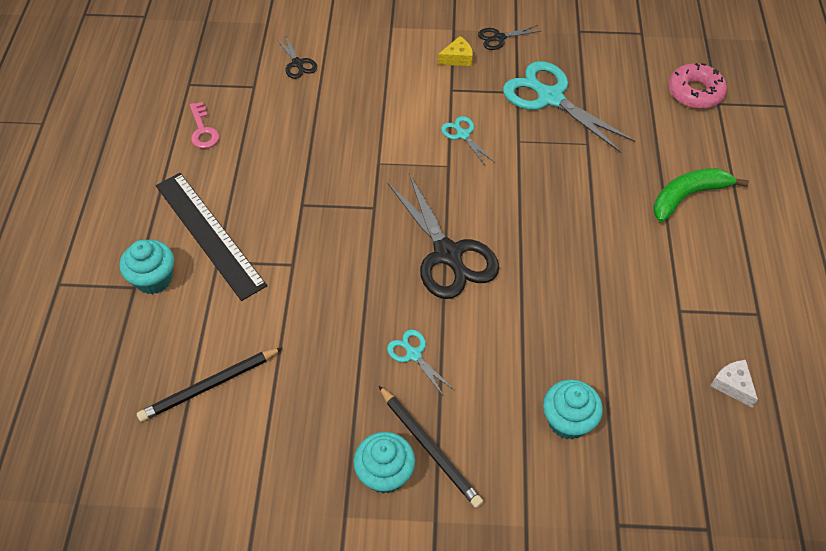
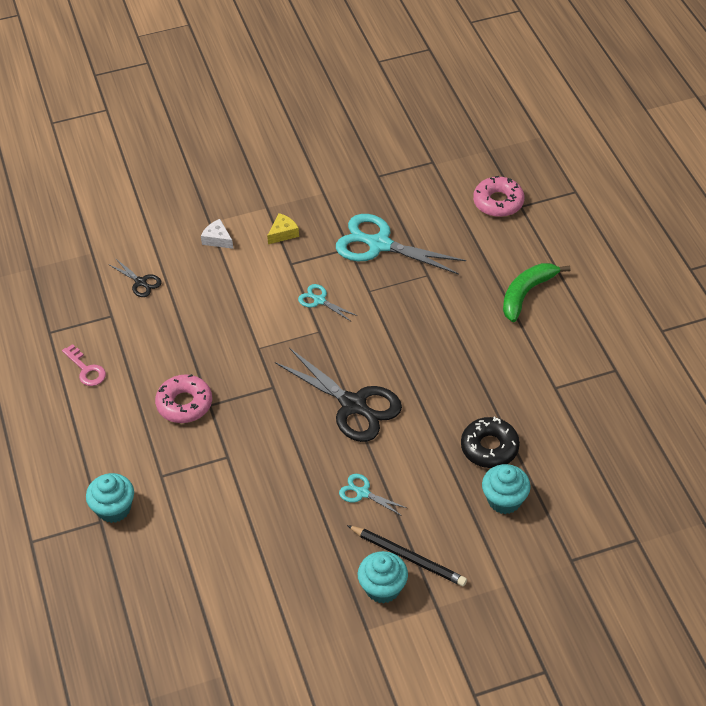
camera: 20 degrees left, 5 degrees down
black pencil [137,347,283,422] -> none
black ruler [156,173,267,301] -> none
black scissors [478,25,540,50] -> none
white cheese [710,360,758,408] -> white cheese moved to [201,219,233,249]
none -> pink donut [155,374,212,423]
none -> black donut [461,417,520,468]

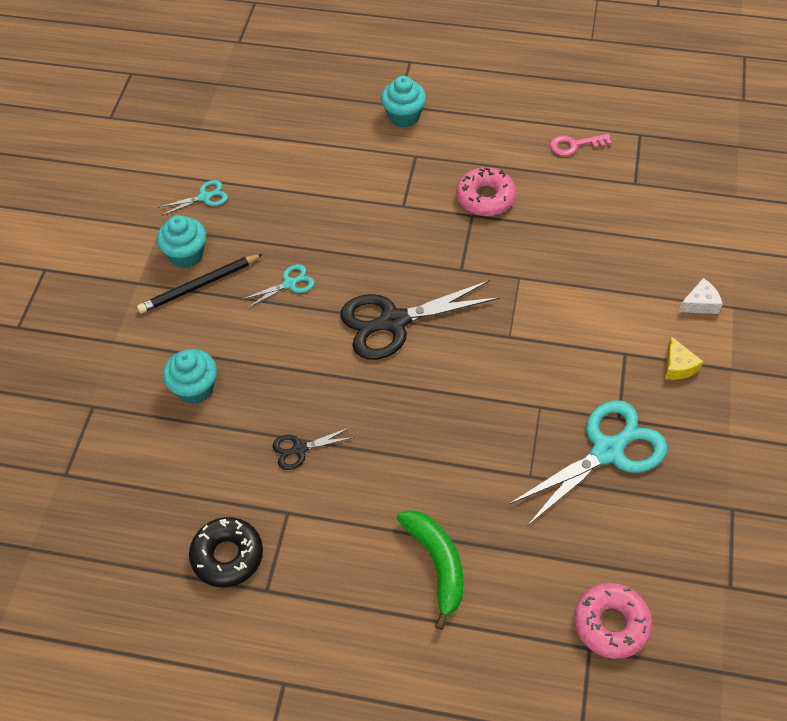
camera: 120 degrees right, 5 degrees up
black scissors [108,258,162,297] -> black scissors moved to [272,427,354,470]
turquoise scissors [298,284,357,321] -> turquoise scissors moved to [158,180,228,216]
black donut [461,417,520,468] -> black donut moved to [189,517,263,587]

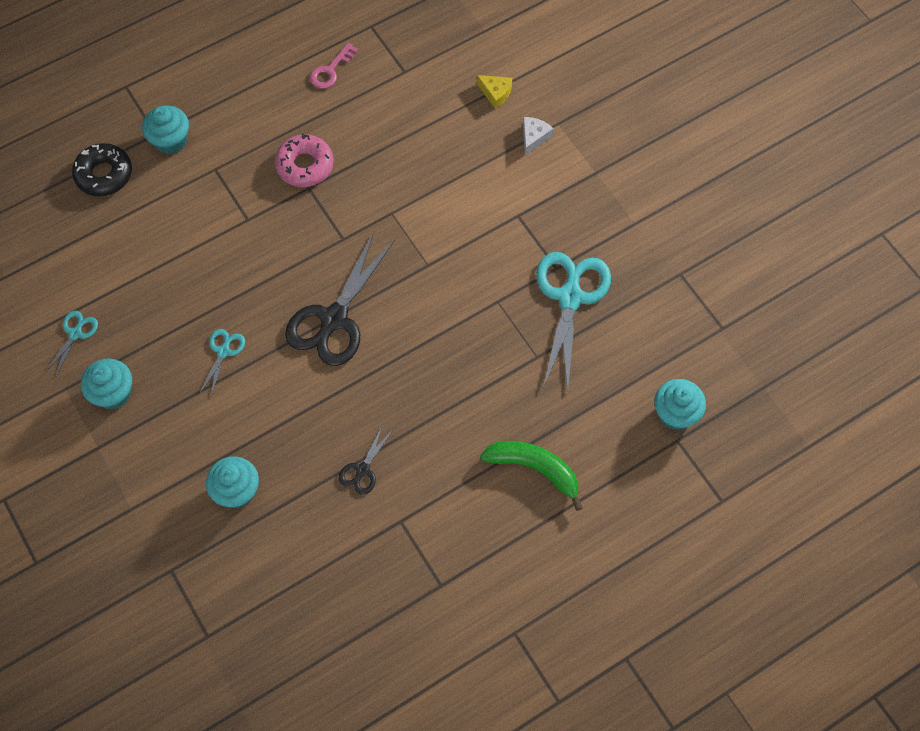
camera: 45 degrees left, 10 degrees up
black pencil [137,254,263,313] -> none
black donut [189,517,263,587] -> black donut moved to [72,143,132,196]
pink donut [574,583,652,659] -> turquoise cupcake [654,379,706,430]
yellow cheese [665,336,704,380] -> yellow cheese moved to [477,75,512,109]

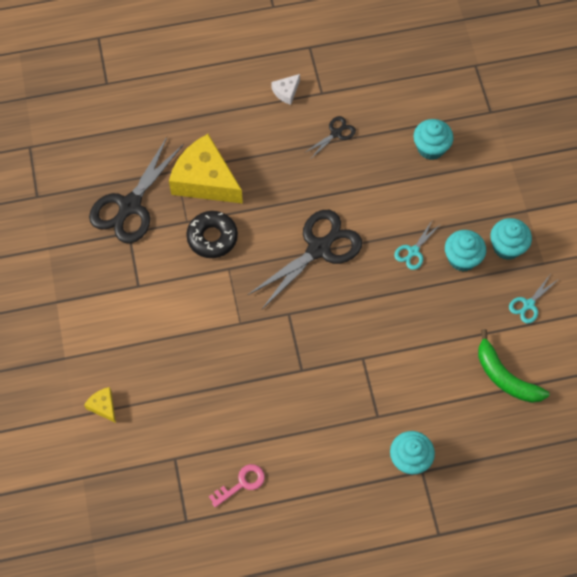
camera: 160 degrees left, 0 degrees up
black donut [72,143,132,196] -> black donut moved to [186,211,238,258]
pink donut [275,134,334,187] -> none
green banana [480,441,583,511] -> green banana moved to [478,329,550,403]
white cheese [523,117,554,155] -> white cheese moved to [271,74,300,105]
turquoise scissors [536,252,611,391] -> black scissors [89,137,184,243]
turquoise cupcake [654,379,706,430] -> turquoise cupcake moved to [445,230,486,271]
none -> yellow cheese [169,134,243,204]

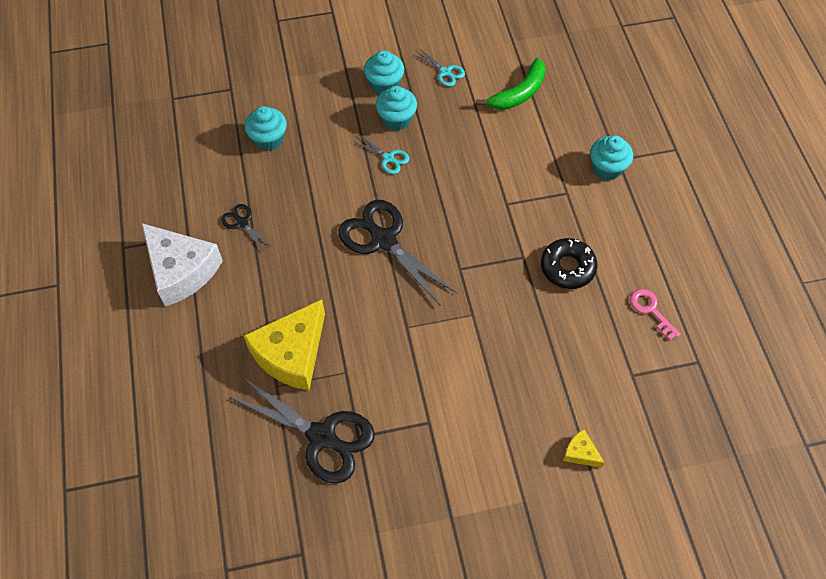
camera: 90 degrees left, 5 degrees down
yellow cheese [84,387,116,423] -> yellow cheese turned 75 degrees clockwise [563,429,605,468]
black donut [186,211,238,258] -> black donut moved to [541,238,598,289]
white cheese [271,74,300,105] -> white cheese [142,223,223,307], size x2.31

